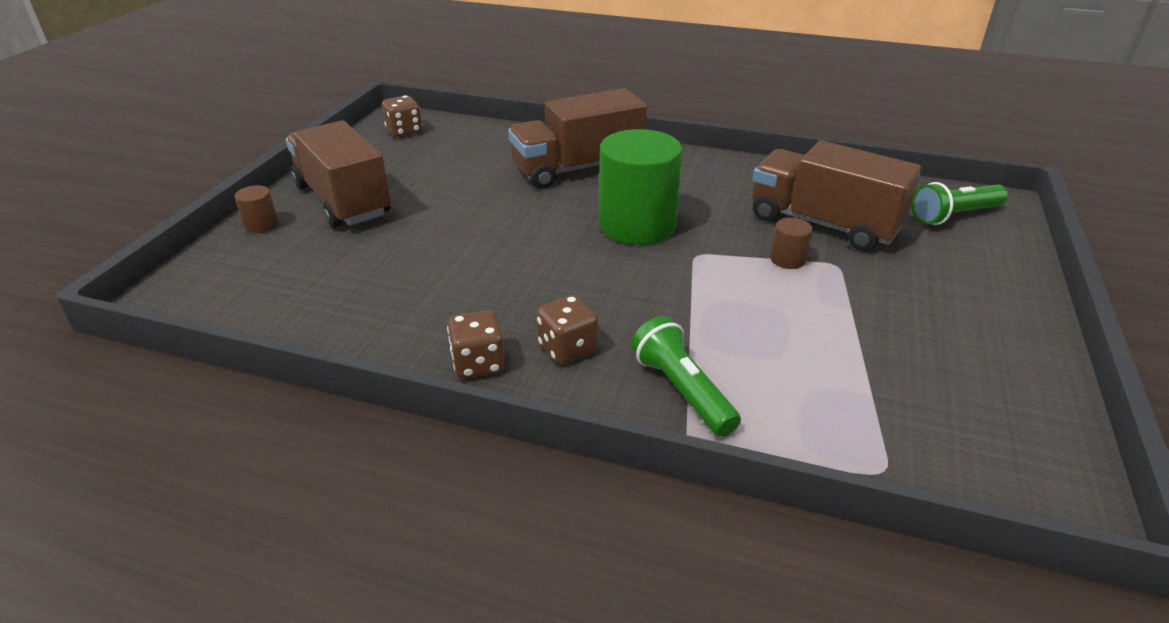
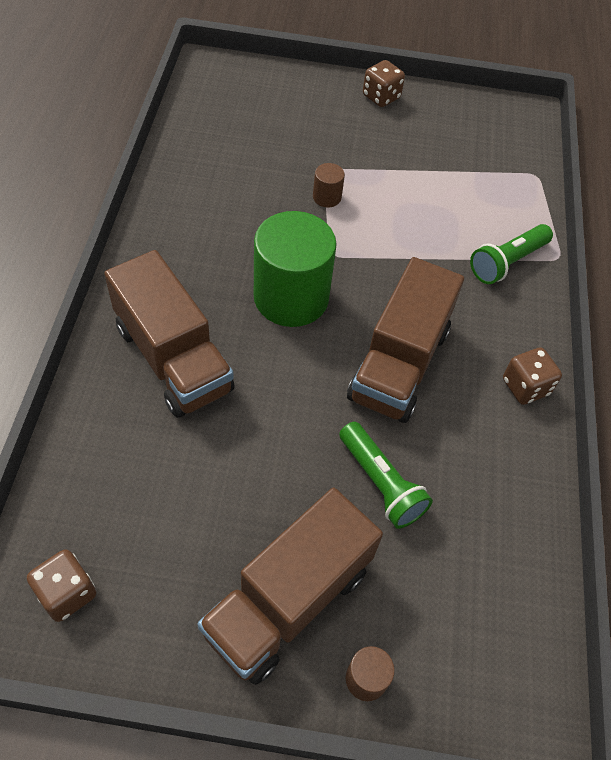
camera: 105 degrees left, 20 degrees up
brown dice [536,295,598,365] -> brown dice moved to [363,60,405,107]
brown truck [752,140,922,251] -> brown truck moved to [347,257,464,423]
green flashlight [911,182,1008,225] -> green flashlight moved to [339,422,433,529]

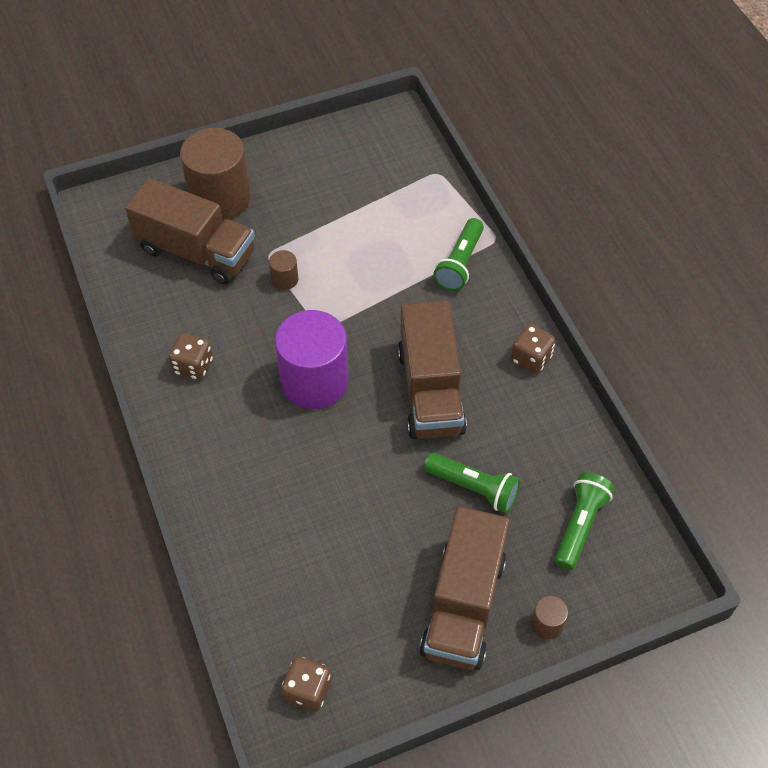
camera: 25 degrees left, 0 degrees up
brown truck [104,250,235,418] -> brown truck moved to [125,178,255,285]
green cylinder [254,211,337,327] -> purple cylinder [275,310,349,409]
brown dice [363,60,405,107] -> brown dice moved to [169,333,213,380]
none -> brown cylinder [180,128,251,221]
none -> green flashlight [555,472,614,570]

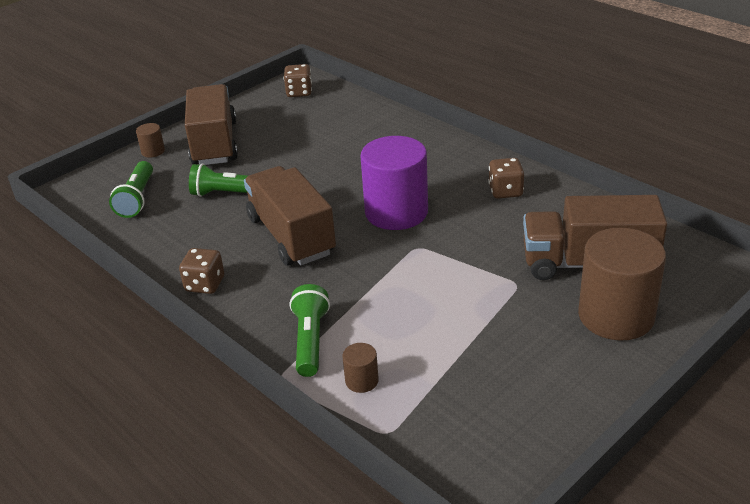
camera: 160 degrees right, 20 degrees down
brown cylinder [269,250,298,290] -> brown cylinder moved to [343,343,379,393]

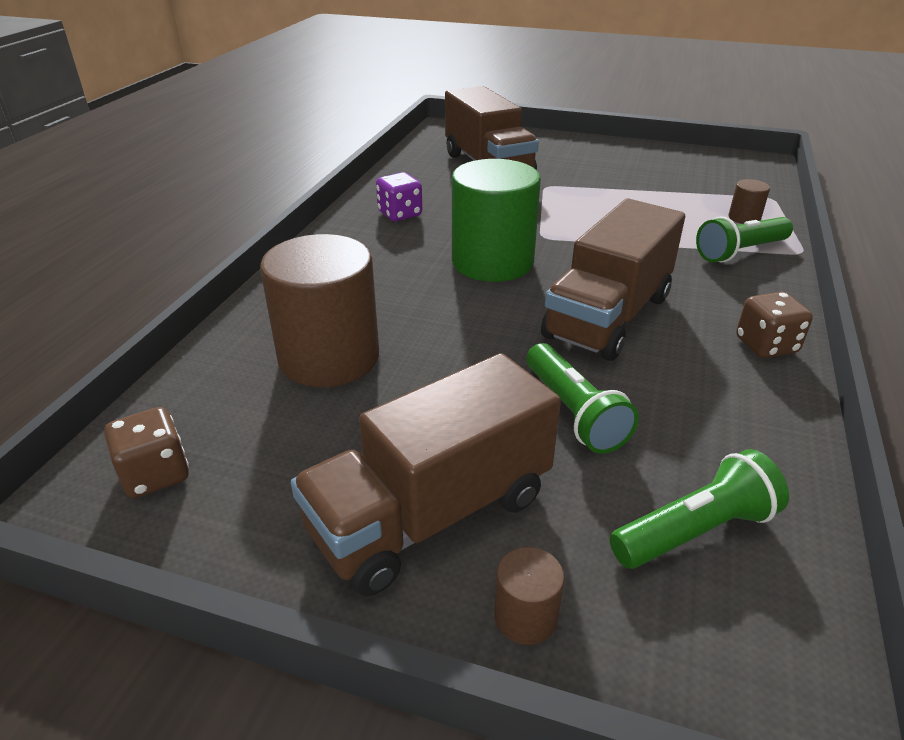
camera: 120 degrees left, 0 degrees up
purple cylinder [360,136,428,230] -> green cylinder [452,159,541,282]
brown dice [488,158,524,199] -> purple dice [376,172,422,221]
brown cylinder [578,227,666,340] -> brown cylinder moved to [260,234,379,387]

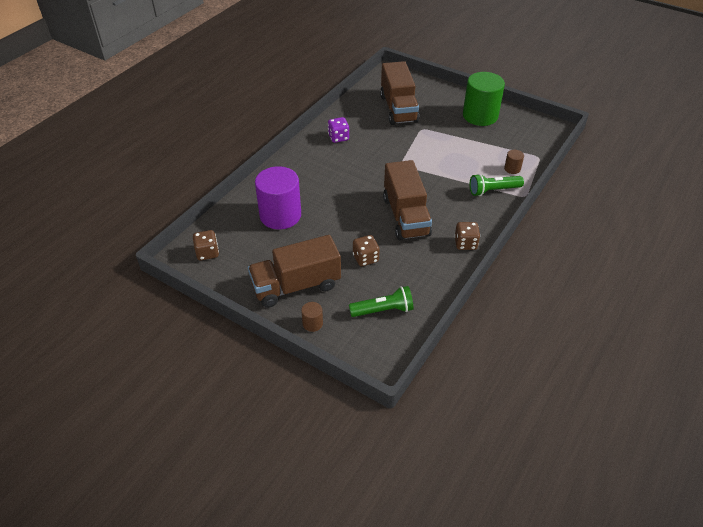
camera: 15 degrees right, 10 degrees up
brown cylinder [260,234,379,387] -> purple cylinder [255,166,301,229]
green cylinder [452,159,541,282] -> green cylinder moved to [463,72,505,126]
green flashlight [527,343,639,454] -> brown dice [353,235,380,266]
brown truck [541,198,685,361] -> brown truck turned 60 degrees counterclockwise [383,160,432,240]

